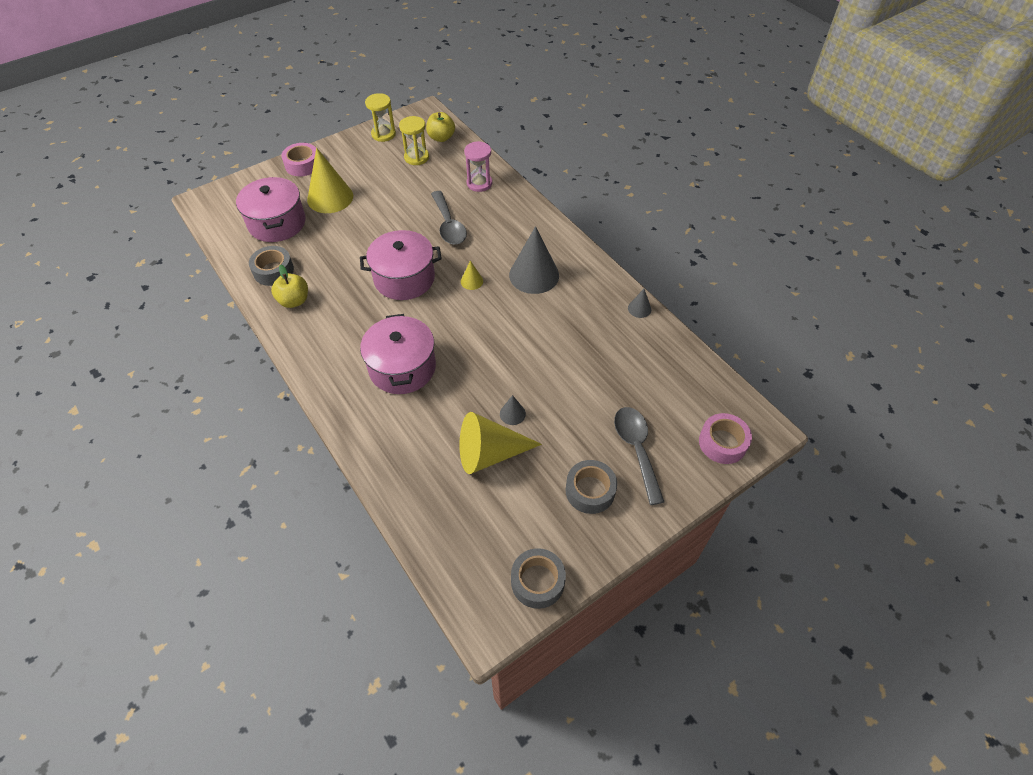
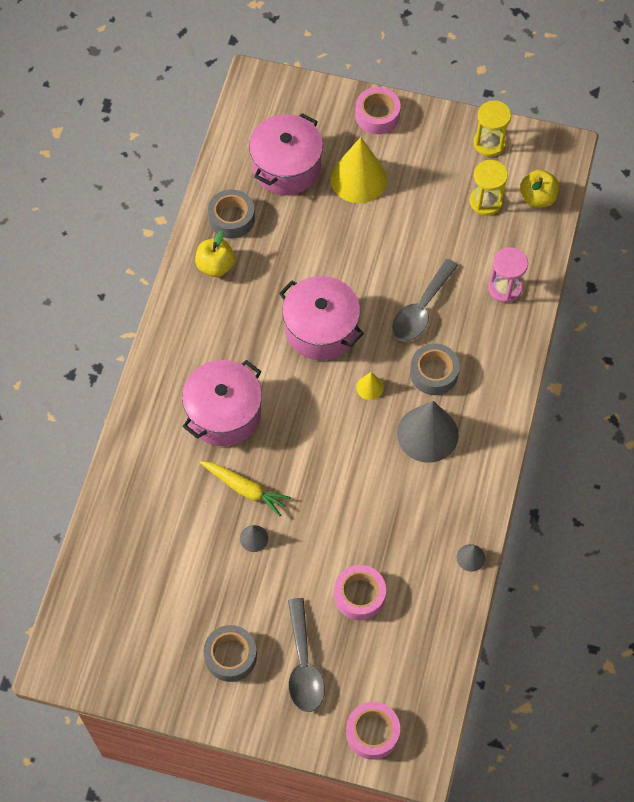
camera: 50 degrees right, 10 degrees up
yellow cone [460,412,542,474] -> none
grey tape [511,548,566,609] -> grey tape moved to [410,344,460,395]
grey spoon [614,407,664,505] -> grey spoon turned 135 degrees clockwise [288,598,325,712]
none -> yellow carrot [200,461,291,516]
none -> pink tape [334,565,386,620]

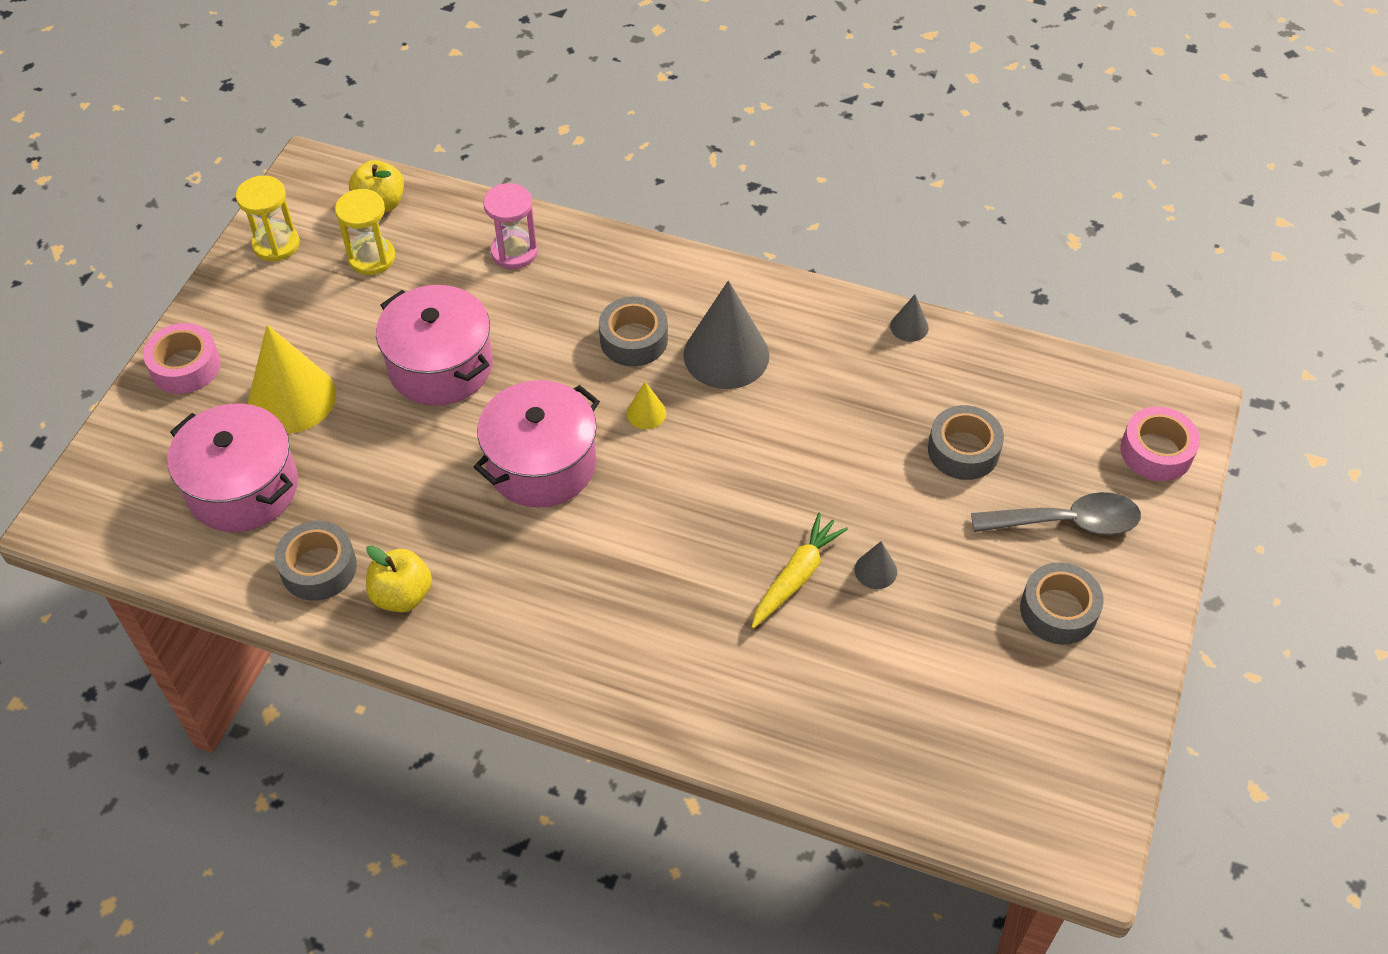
camera: 85 degrees left, 10 degrees down
pink pot [182,360,262,446] -> pink pot moved to [376,285,493,406]
pink tape [334,565,386,620] -> grey tape [928,405,1004,480]
grey spoon [392,259,458,341] -> none

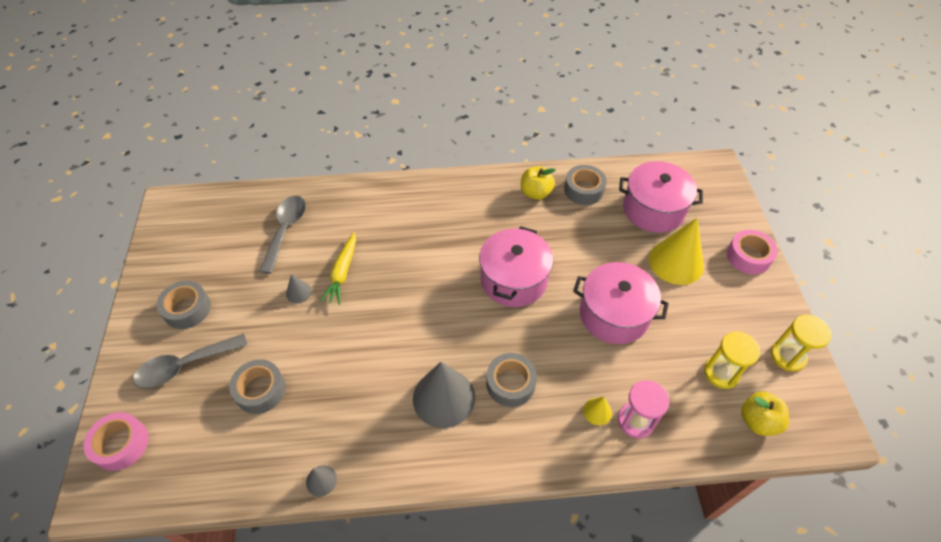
camera: 155 degrees right, 0 degrees up
yellow cone [627,382,666,429] -> yellow cone moved to [583,397,612,425]
none -> grey spoon [259,196,306,274]

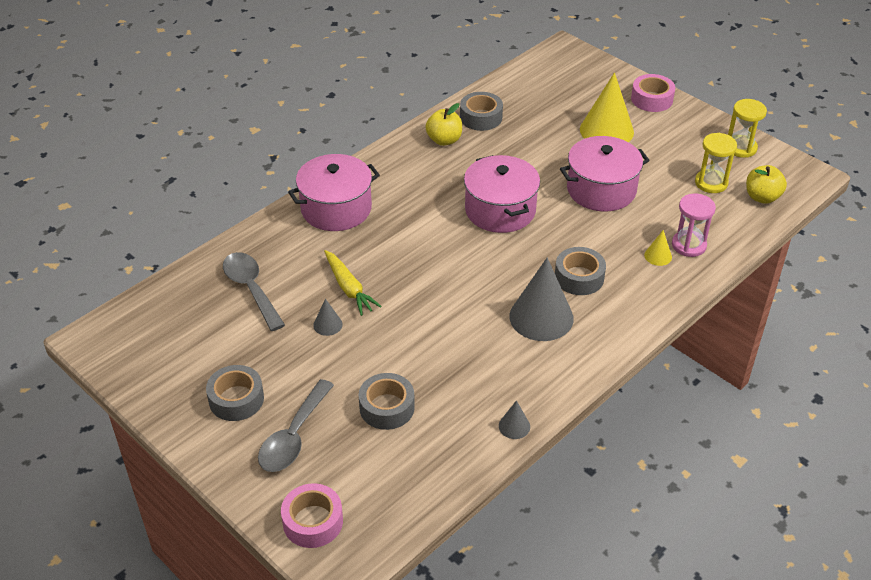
camera: 40 degrees left, 10 degrees down
pink pot [619,161,703,233] -> pink pot moved to [288,154,380,231]

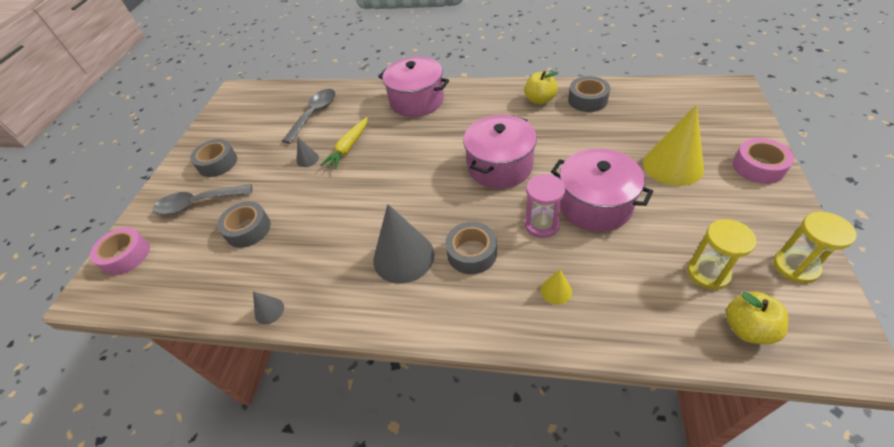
camera: 60 degrees right, 5 degrees up
pink hourglass [672,194,716,257] -> pink hourglass moved to [524,174,565,238]

